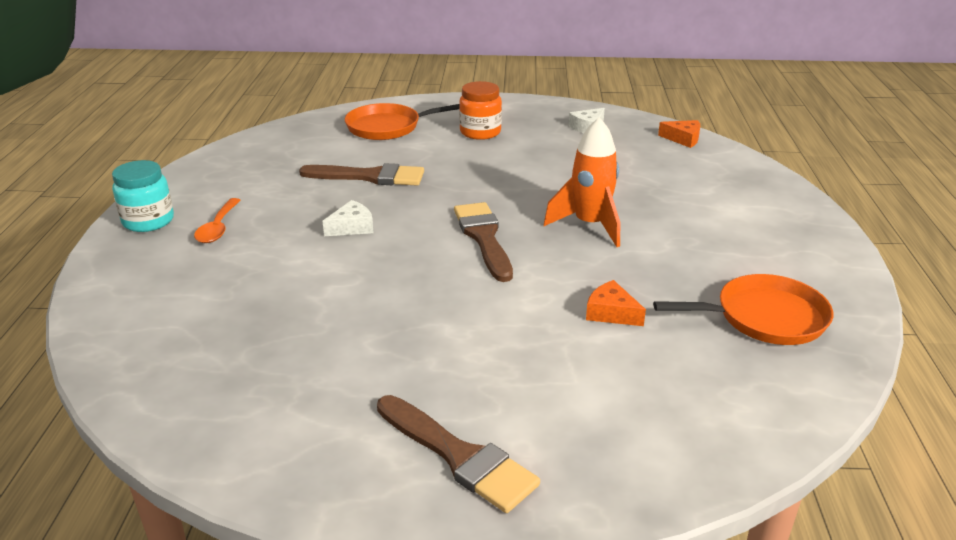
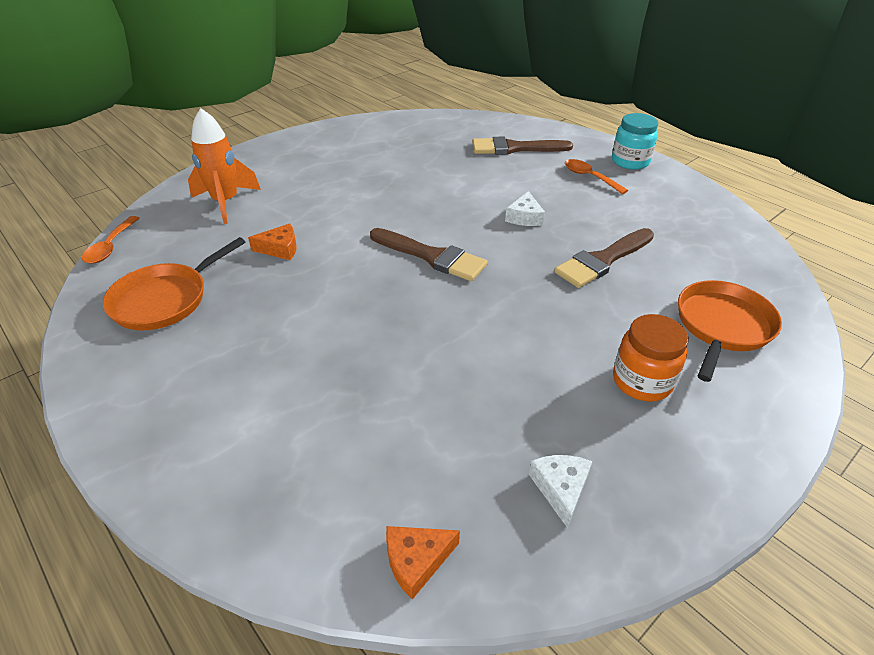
camera: 135 degrees right, 10 degrees up
brown brush [377,395,540,513] -> brown brush moved to [472,137,573,155]
orange rocket [544,117,620,247] -> orange rocket moved to [188,108,261,224]
none -> orange spoon [82,216,140,264]

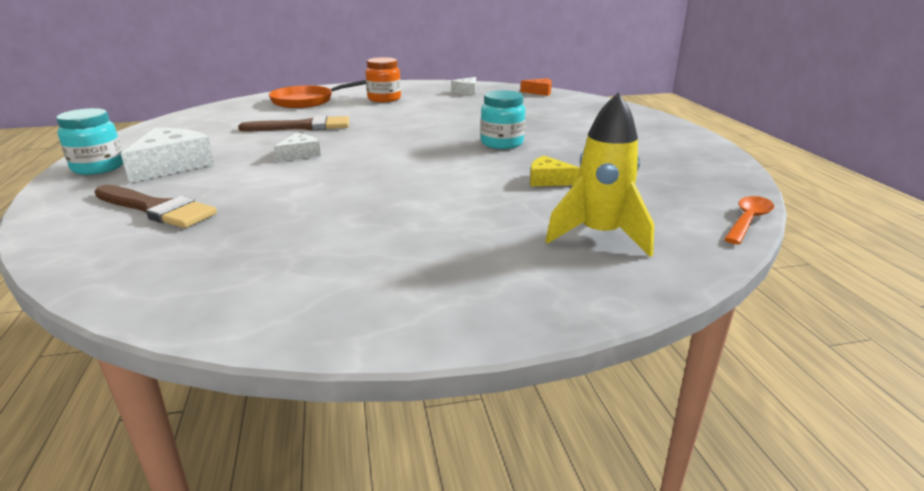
camera: 150 degrees left, 15 degrees down
orange pan [103,237,245,330] -> none
orange rocket [188,108,261,224] -> yellow rocket [545,93,654,257]
orange cheese [248,223,297,260] -> yellow cheese [530,156,580,187]
brown brush [370,228,488,281] -> none
orange spoon [565,159,628,194] -> white cheese [121,128,214,183]
none -> turquoise jar [481,90,525,149]

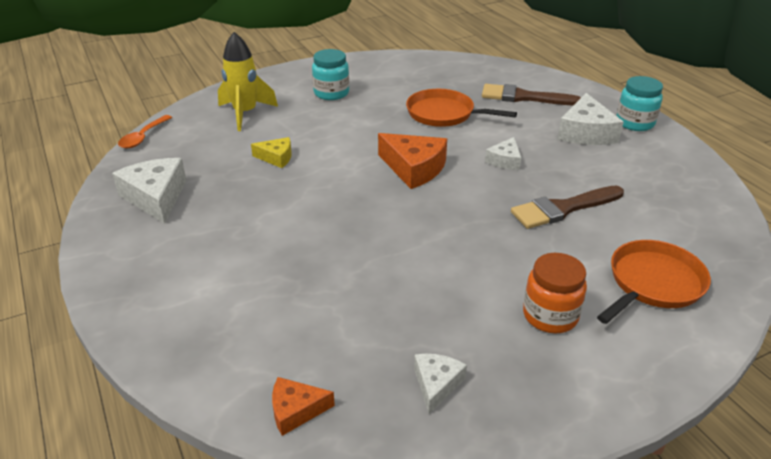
camera: 165 degrees right, 10 degrees up
turquoise jar [481,90,525,149] -> turquoise jar moved to [312,49,349,100]
none -> white cheese [112,158,186,224]
none -> orange cheese [378,133,447,189]
none -> orange pan [406,89,517,127]

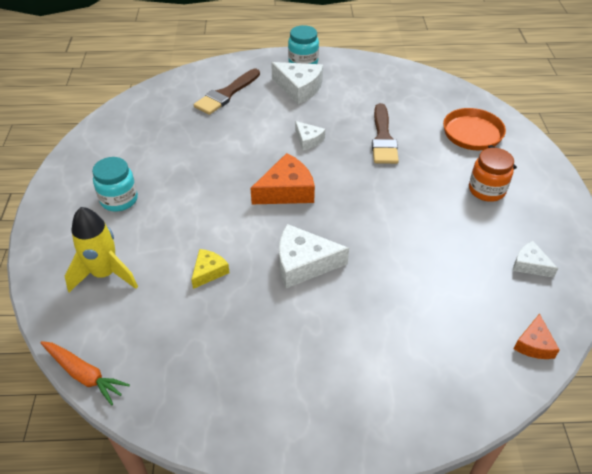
camera: 65 degrees left, 10 degrees up
white cheese [112,158,186,224] -> white cheese moved to [279,224,349,288]
orange spoon [118,115,172,148] -> orange carrot [40,341,130,405]
orange pan [406,89,517,127] -> none

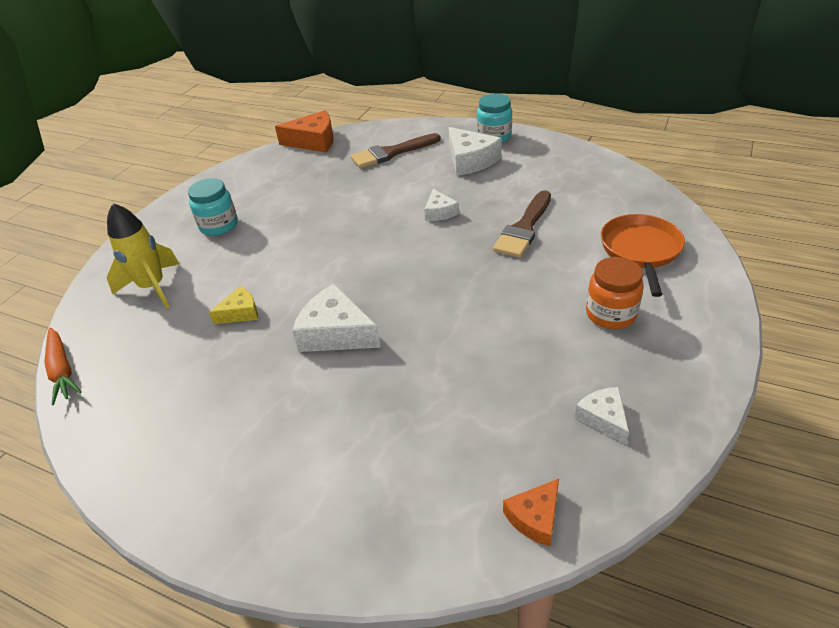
camera: 30 degrees right, 5 degrees down
orange cheese [250,153,315,204] -> orange cheese moved to [275,110,334,152]

